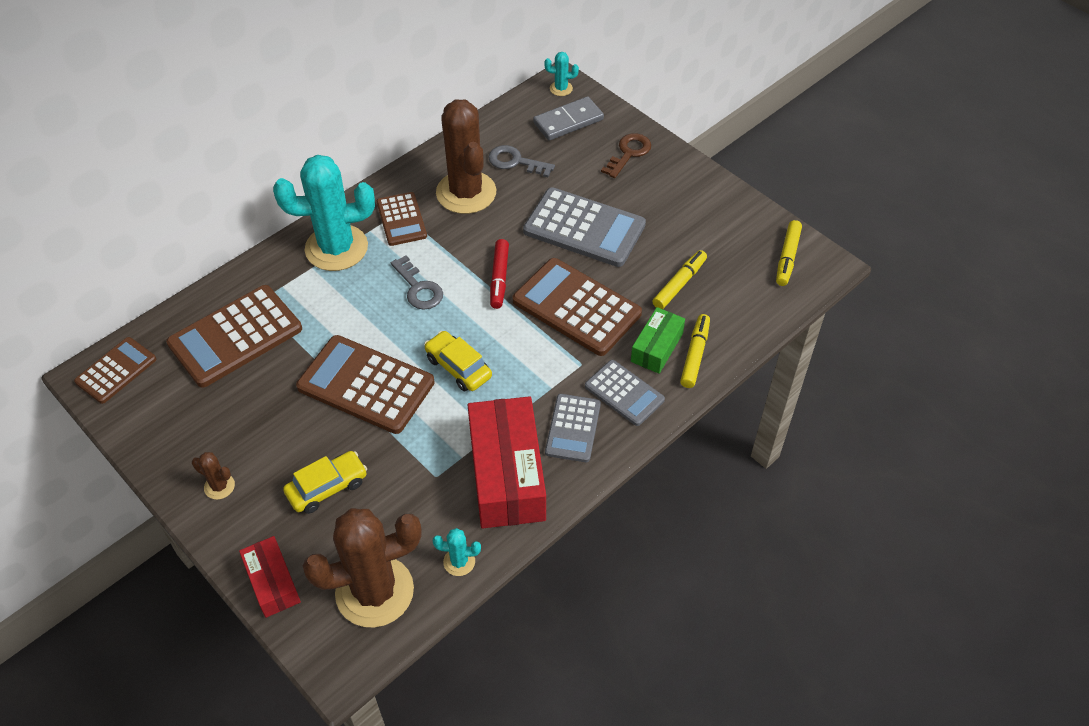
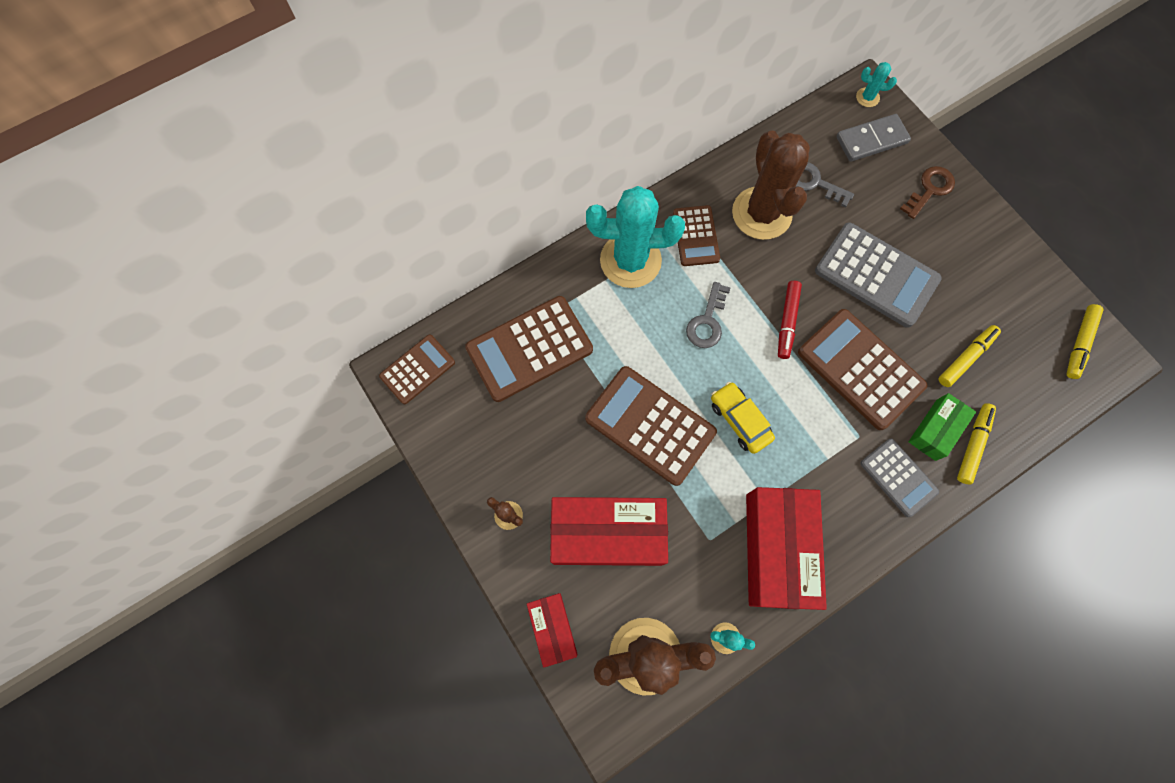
camera: 10 degrees right, 20 degrees up
yellow car [283,451,367,514] -> red box [550,497,668,566]
grey key [391,255,443,310] -> grey key turned 45 degrees clockwise [686,282,730,348]
grey calculator [545,394,601,462] -> none

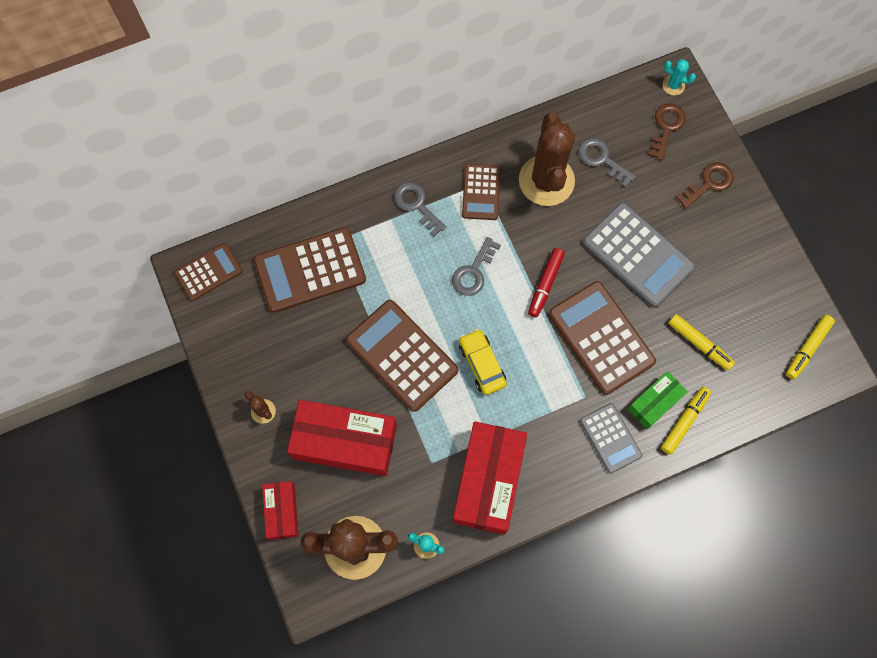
camera: 10 degrees right, 0 degrees up
turquoise cactus [586,186,685,288] -> grey key [394,182,446,237]
grey domino [836,114,911,162] -> brown key [648,103,686,160]
yellow marker [938,325,1001,387] -> yellow marker turned 75 degrees clockwise [668,314,735,371]

